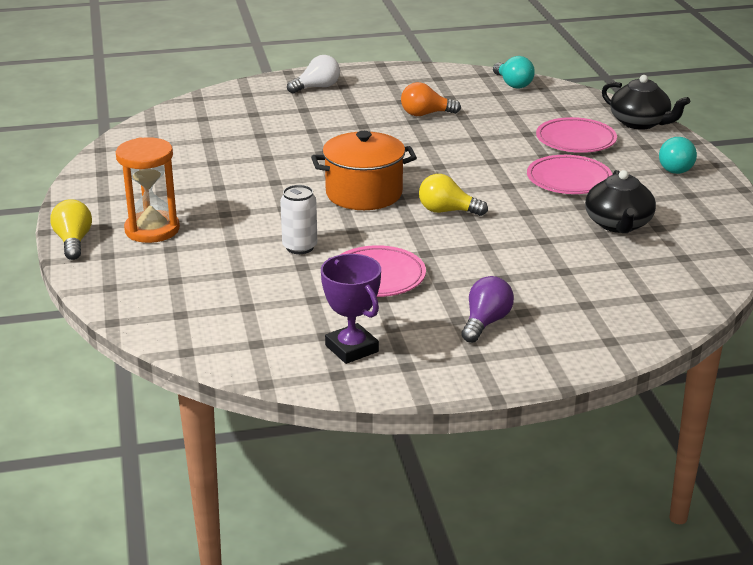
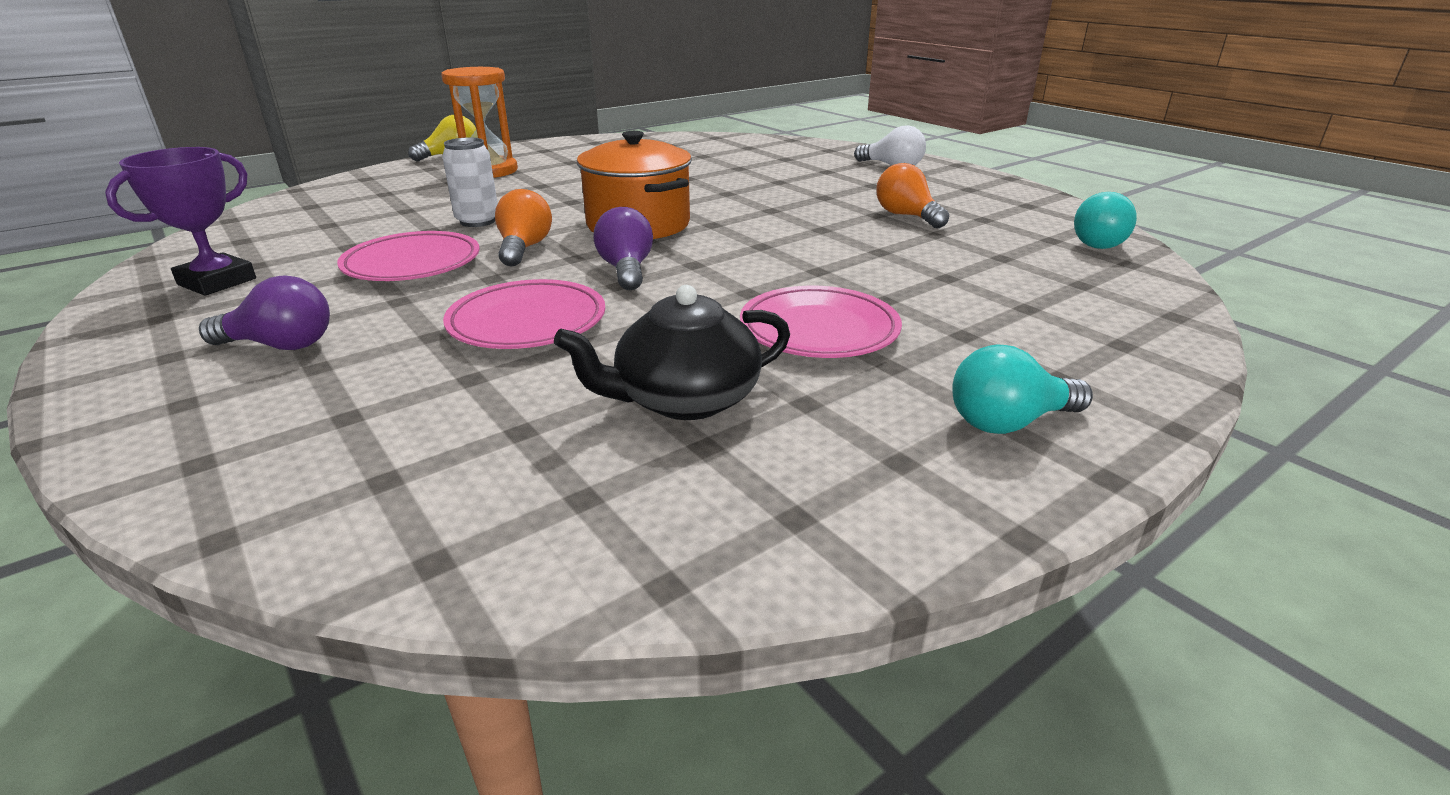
camera: 65 degrees right, 0 degrees up
yellow light bulb [419,174,488,216] -> purple light bulb [594,207,653,290]
pink plate [536,117,617,153] -> pink plate moved to [443,279,605,349]
black teapot [602,75,690,130] -> none
none -> orange light bulb [495,189,552,266]

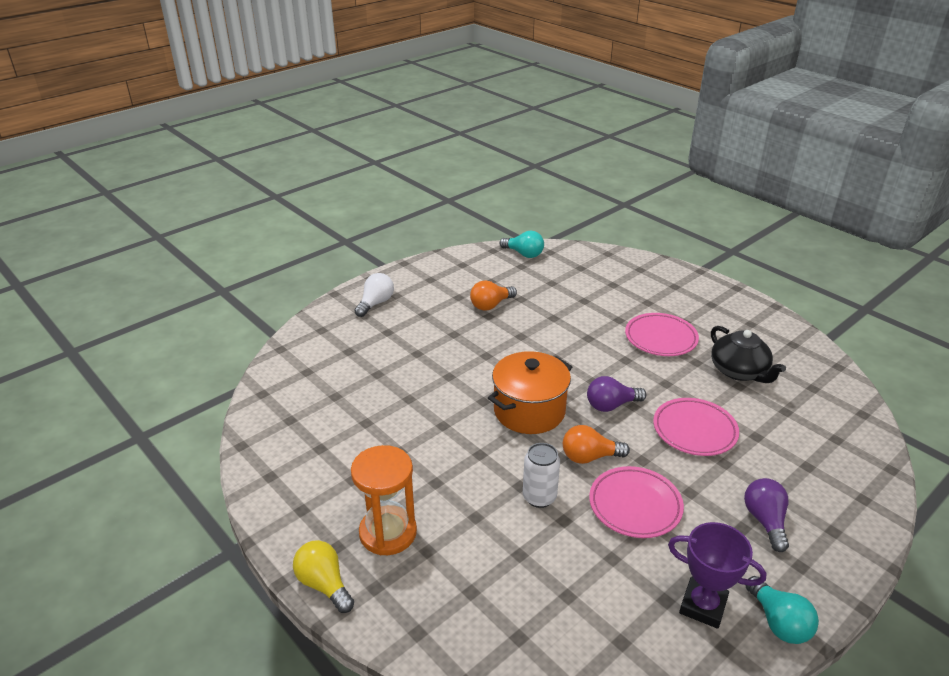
camera: 95 degrees left, 5 degrees up
turquoise light bulb [952,345,1093,434] -> turquoise light bulb moved to [746,576,819,644]

